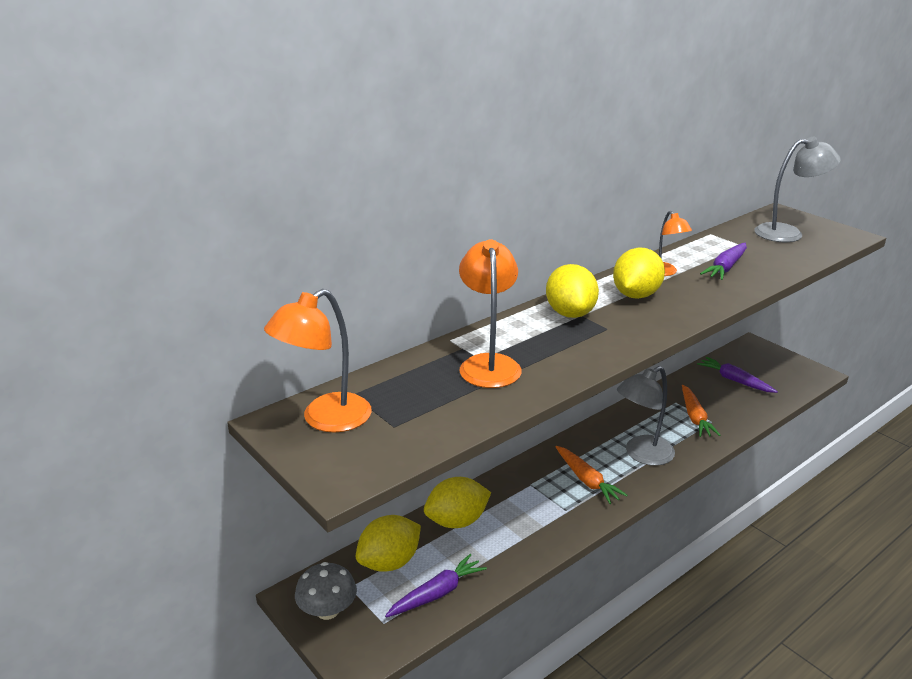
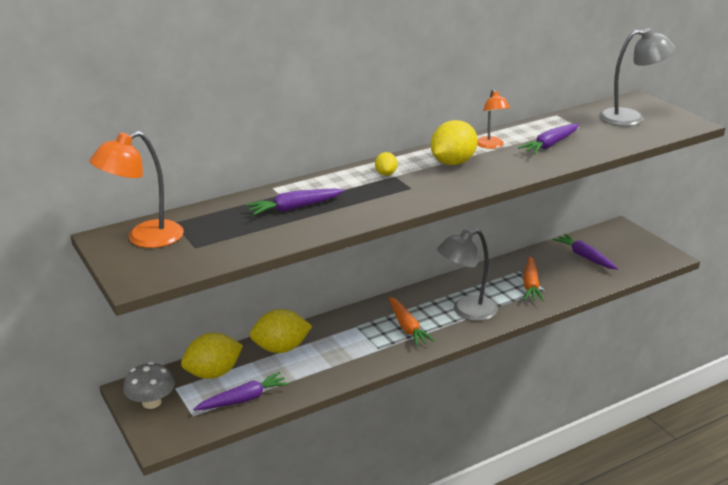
camera: 10 degrees right, 0 degrees up
orange lamp [459,239,522,388] -> purple carrot [246,189,345,216]
yellow lemon [546,264,599,318] -> yellow lemon [375,152,398,176], size x0.51

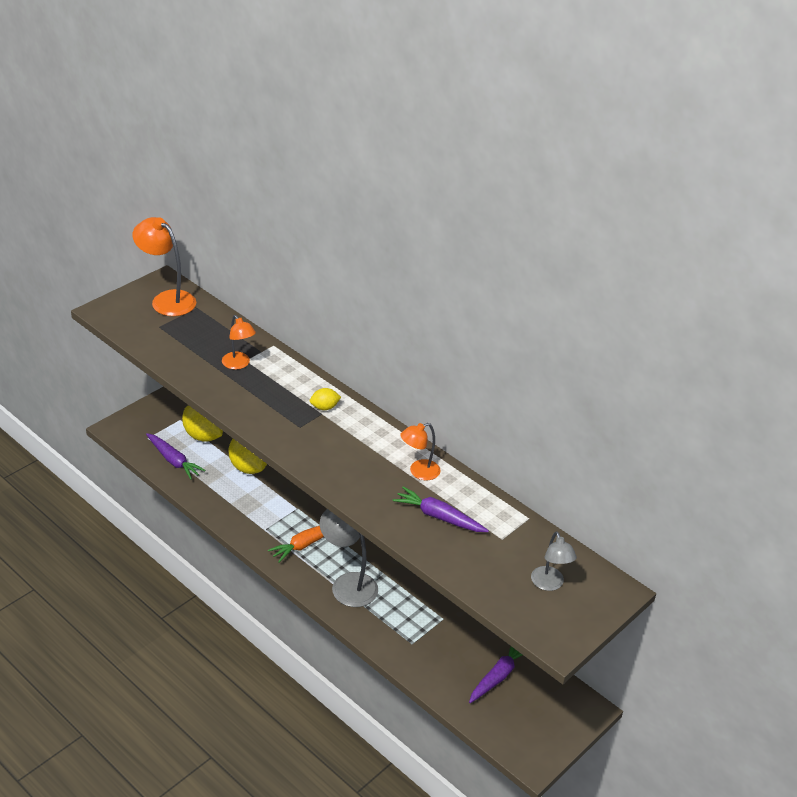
camera: 70 degrees right, 10 degrees up
grey mushroom [123,362,175,409] -> none
purple carrot [246,189,345,216] -> orange lamp [222,315,256,370]
yellow lemon [431,120,478,165] -> none
orange carrot [523,256,544,301] -> none
grey lamp [599,28,675,126] -> grey lamp [531,531,577,591], size x0.61

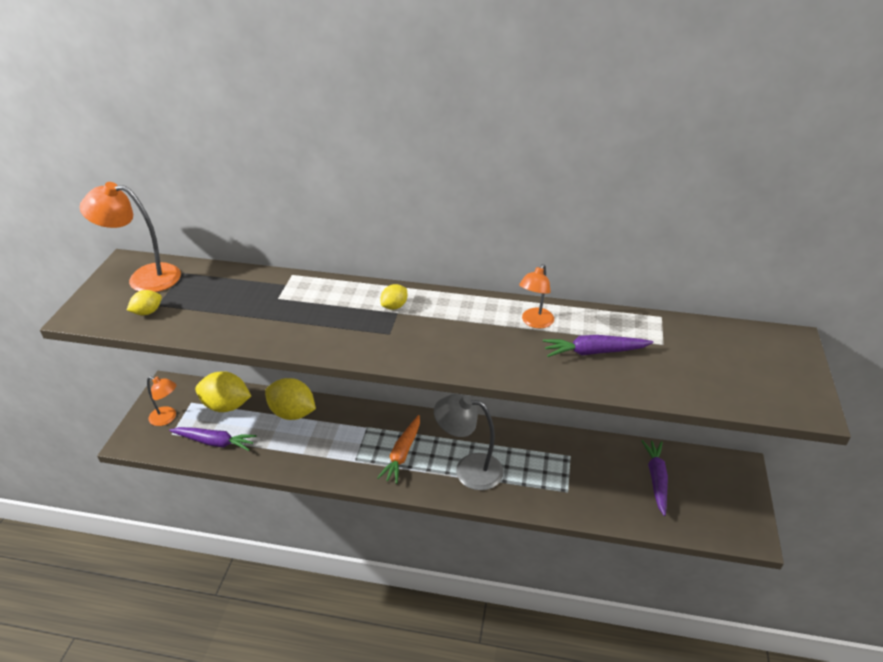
camera: 30 degrees left, 0 degrees up
orange lamp [222,315,256,370] -> orange lamp moved to [147,376,176,426]
grey lamp [531,531,577,591] -> none
none -> yellow lemon [127,290,162,315]

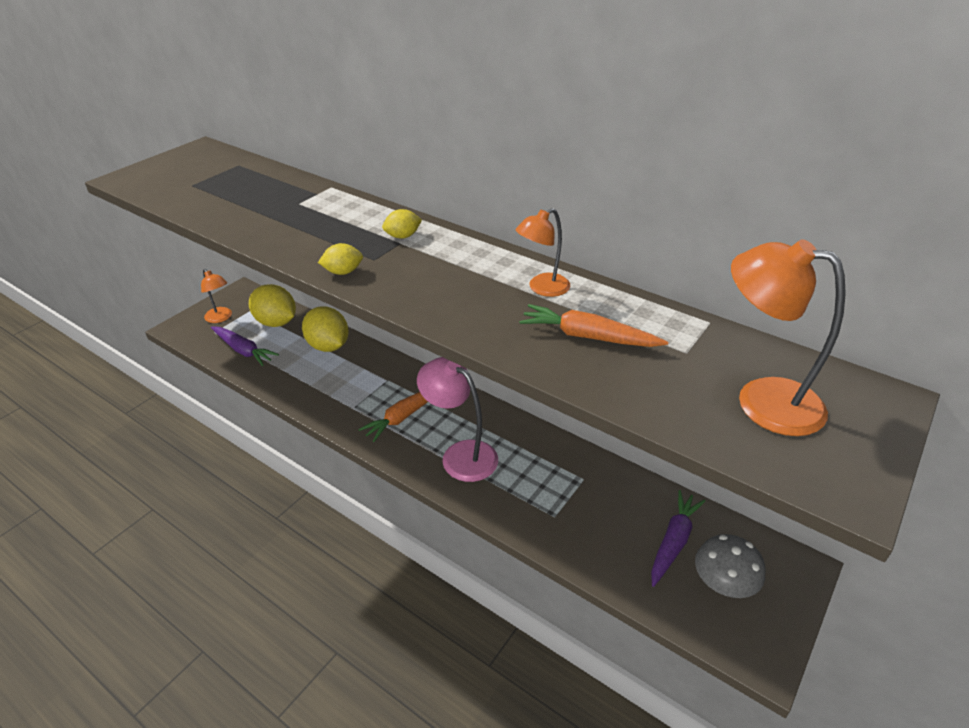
camera: 25 degrees right, 0 degrees up
orange lamp [79,182,181,292] -> orange lamp moved to [731,239,846,436]
yellow lemon [127,290,162,315] -> yellow lemon moved to [318,243,363,275]
grey lamp [434,394,504,490] -> pink lamp [417,357,498,482]
purple carrot [543,335,654,357] -> orange carrot [519,304,668,347]
none -> grey mushroom [695,534,765,598]

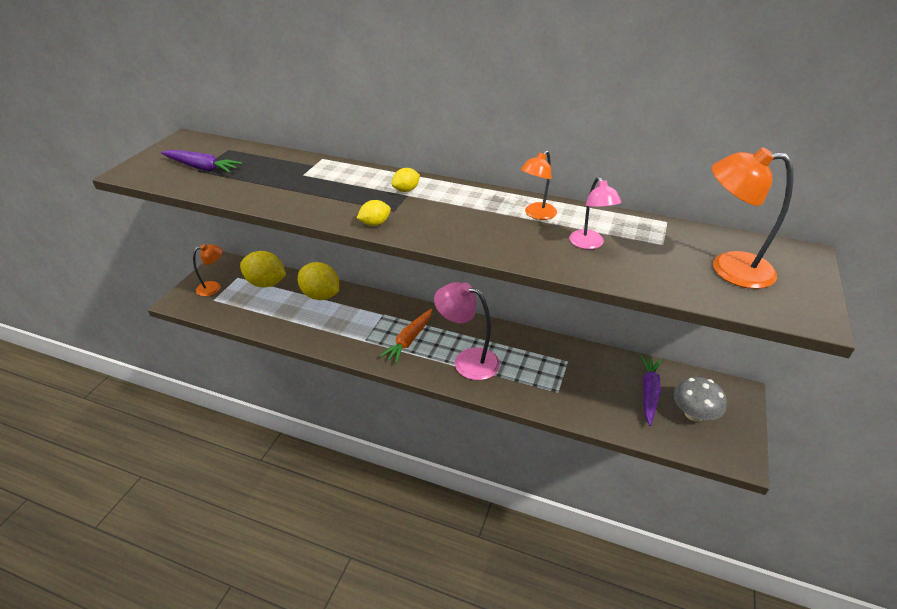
camera: 15 degrees left, 0 degrees up
orange lamp [201,269,232,323] -> orange lamp turned 60 degrees counterclockwise [193,244,222,296]
purple carrot [211,326,279,366] -> purple carrot moved to [161,150,242,173]
orange carrot [519,304,668,347] -> pink lamp [569,177,621,249]

